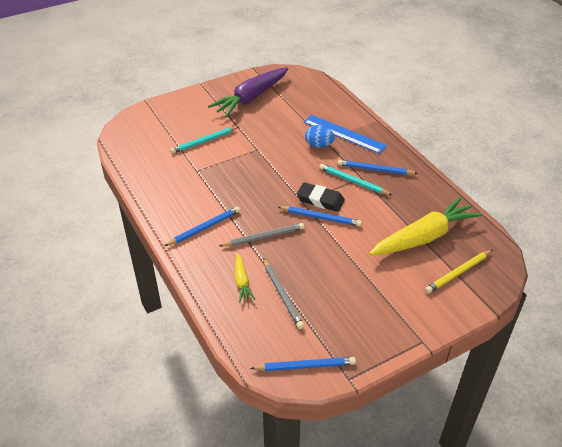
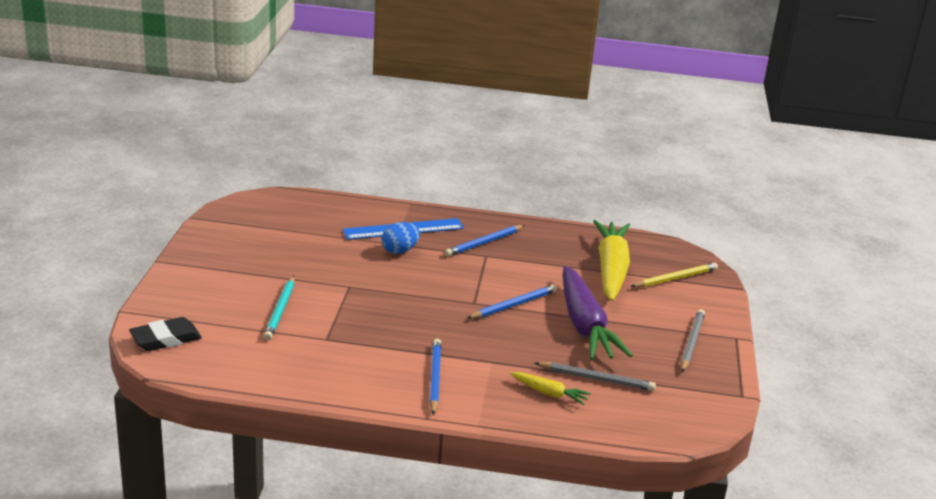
camera: 55 degrees left, 15 degrees down
purple carrot [208,67,288,117] -> purple carrot moved to [563,266,633,360]
grey pencil [219,223,304,246] -> grey pencil moved to [681,309,705,372]
blue pencil [250,357,356,371] -> none
black eraser [297,182,345,212] -> black eraser moved to [129,317,202,351]
turquoise pencil [319,164,392,195] -> none
yellow pencil [425,250,492,293] -> yellow pencil turned 120 degrees counterclockwise [630,262,718,287]

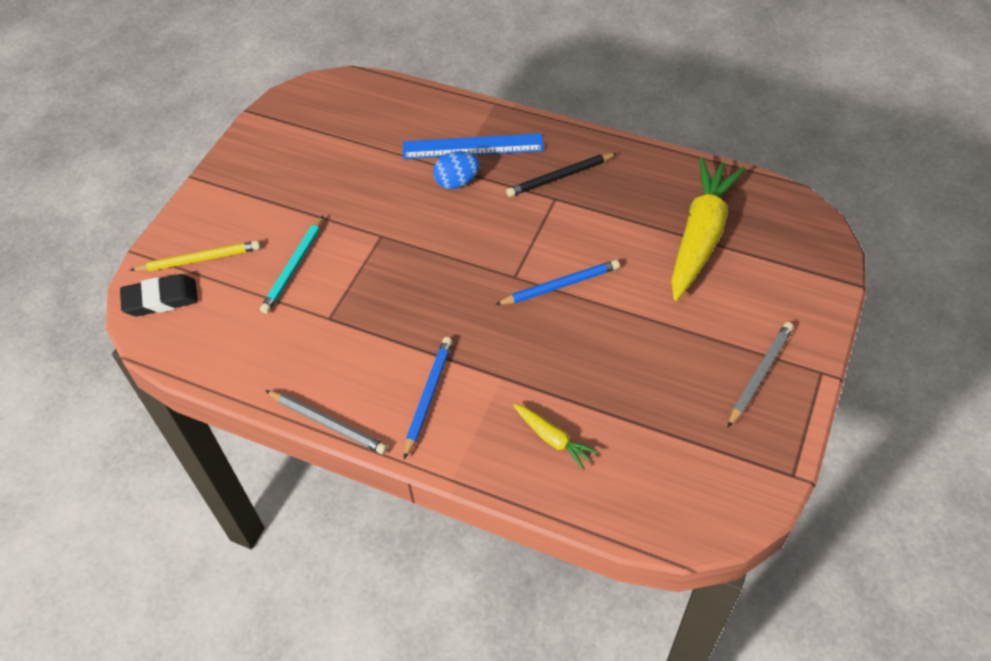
camera: 20 degrees right, 25 degrees up
blue pencil [445,225,525,257] -> black pencil [506,153,617,197]
grey pencil [535,362,656,391] -> grey pencil moved to [265,390,387,454]
purple carrot [563,266,633,360] -> none
yellow pencil [630,262,718,287] -> yellow pencil moved to [129,240,260,271]

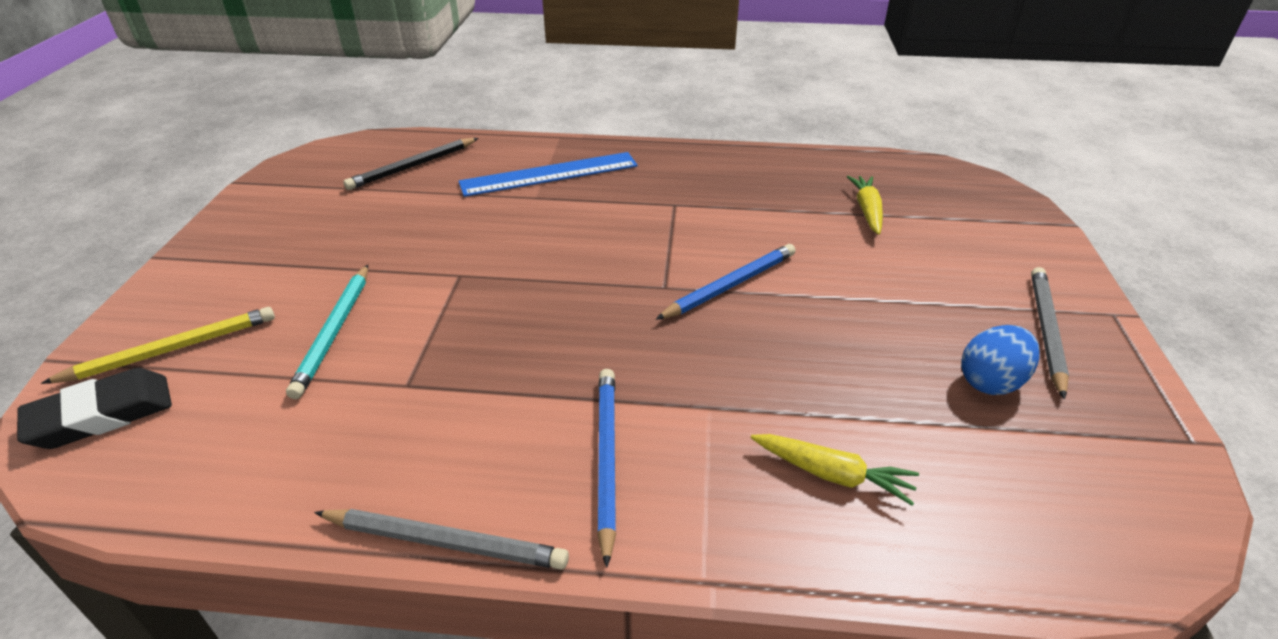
camera: 20 degrees left, 15 degrees down
blue egg [433,151,480,189] -> blue egg moved to [961,325,1040,395]
black pencil [506,153,617,197] -> black pencil moved to [343,138,478,190]
yellow carrot [671,157,745,301] -> yellow carrot [847,176,883,235], size x0.46

